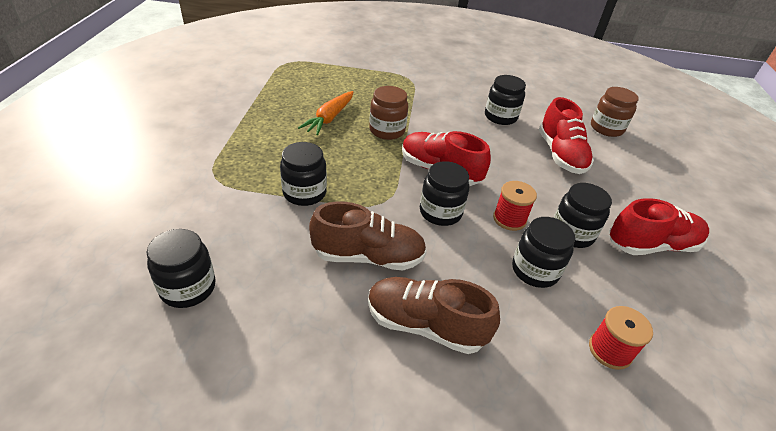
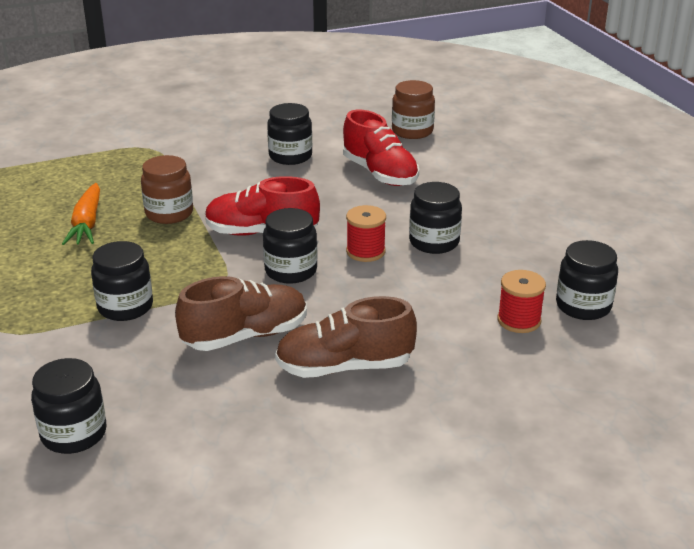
camera: 25 degrees left, 10 degrees down
black jar [512,217,575,288] -> black jar moved to [556,240,618,320]
red shoe [609,198,709,255] -> none

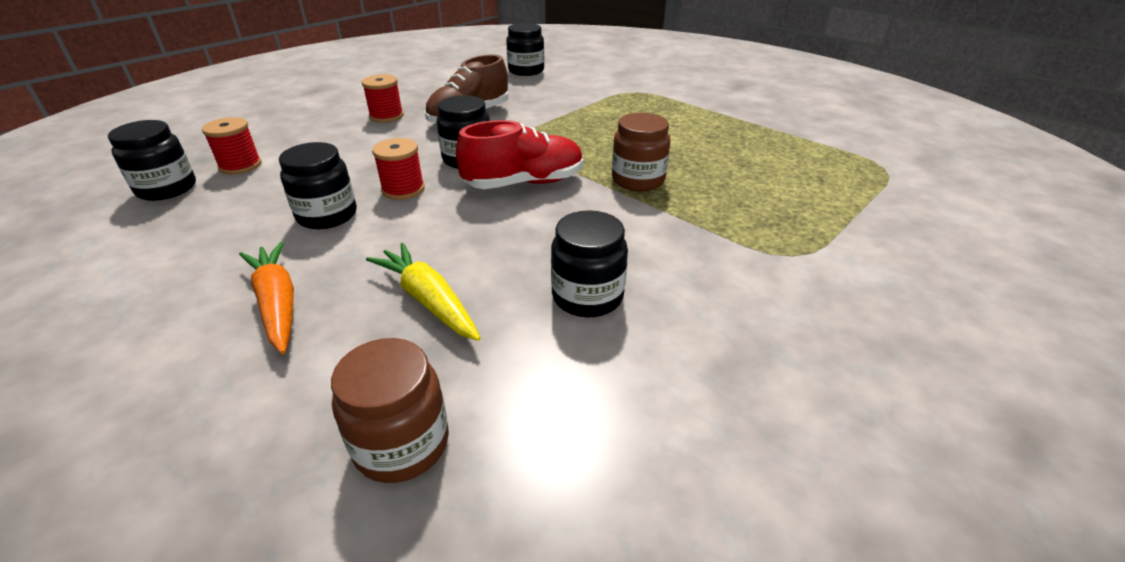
camera: 155 degrees right, 5 degrees up
orange carrot [62,183,100,245] -> orange carrot moved to [239,241,294,354]
black jar [91,241,153,321] -> none
brown shoe [275,296,417,378] -> red spool [362,74,404,123]
red shoe [343,110,419,186] -> yellow carrot [366,243,481,341]

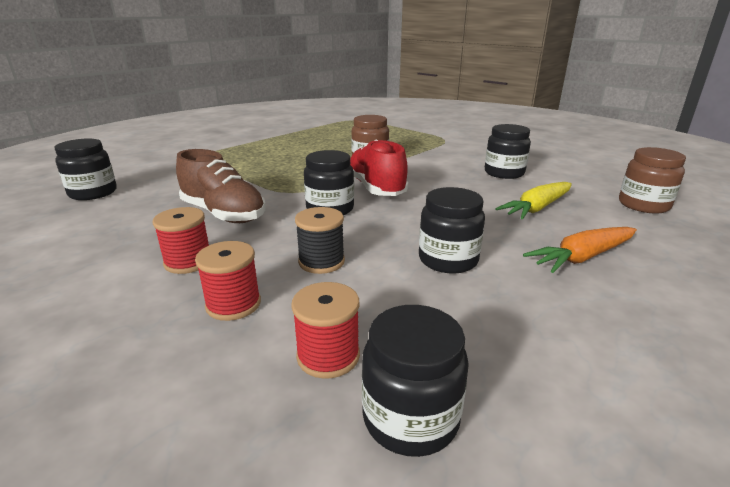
camera: 90 degrees left, 10 degrees down
red spool [372,138,425,200] -> red spool moved to [195,241,261,321]
none -> black spool [295,207,345,274]

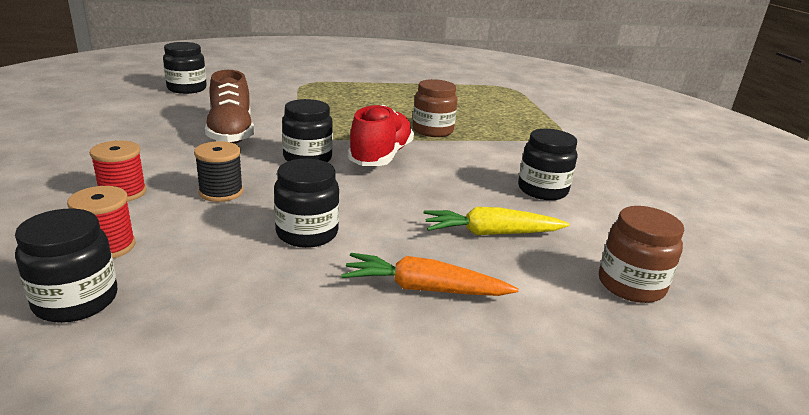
camera: 35 degrees right, 0 degrees up
red spool [152,207,209,274] -> none

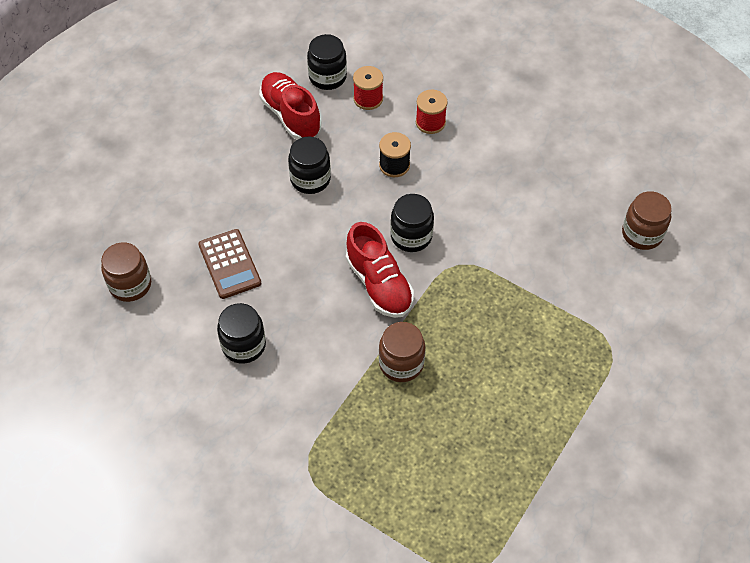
camera: 135 degrees right, 30 degrees up
black jar [163,42,207,94] -> brown jar [622,191,672,250]
brown shoe [205,70,254,144] -> none
orange carrot [341,253,519,296] -> none
yellow carrot [424,207,569,235] -> brown calculator [198,229,261,299]
none -> red shoe [259,72,322,140]

